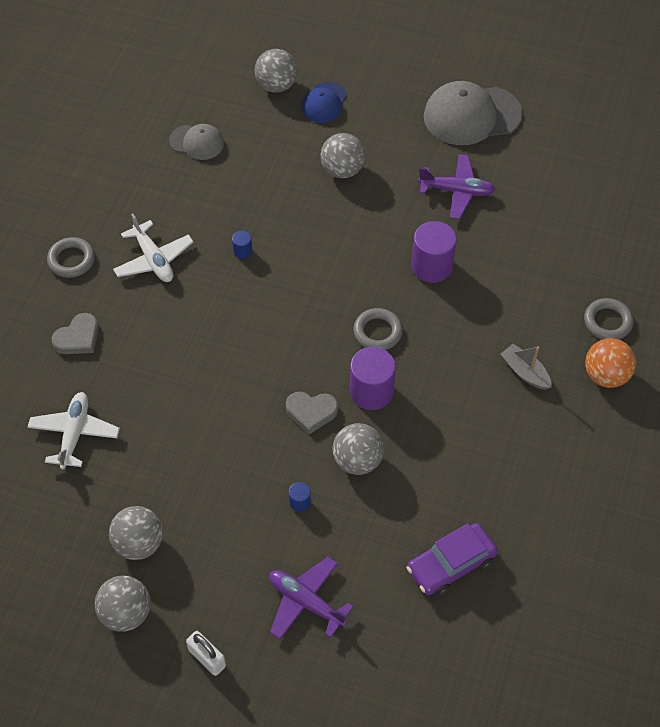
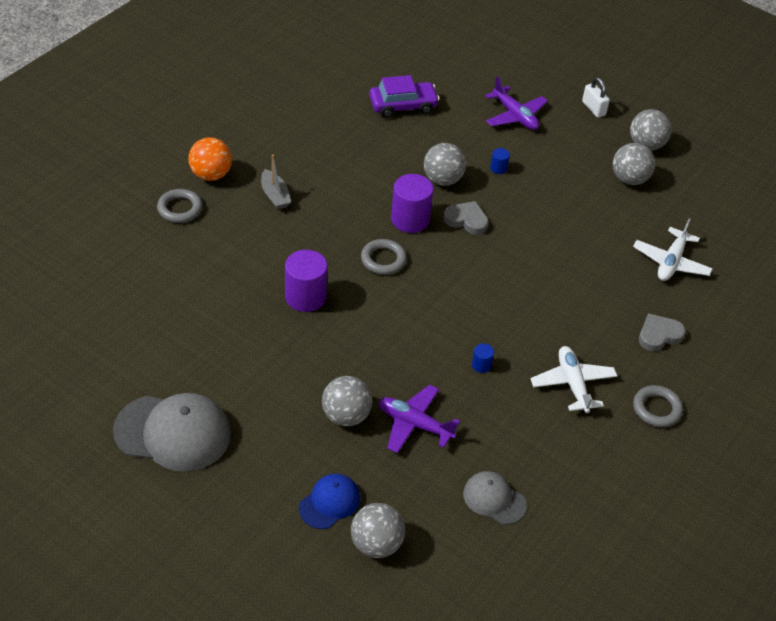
camera: 165 degrees left, 10 degrees down
purple plane [418,154,495,219] -> purple plane moved to [379,385,460,453]

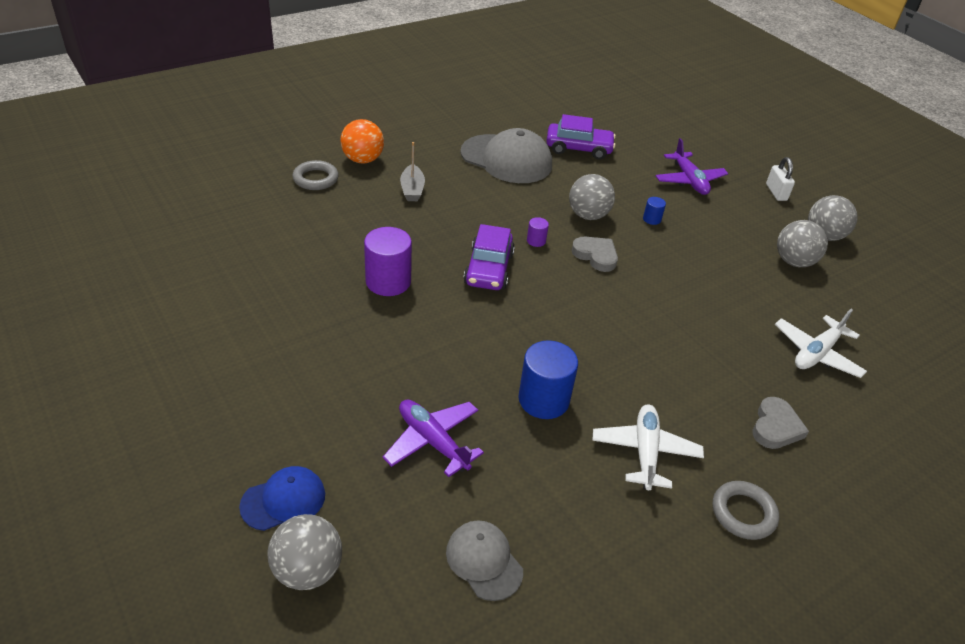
camera: 20 degrees right, 5 degrees down
grey cap [113,393,231,472] -> grey cap moved to [460,128,552,183]
grey ball [322,376,372,426] -> none
grey ring [361,239,407,275] -> purple car [464,224,515,290]
purple cylinder [391,174,433,233] -> purple cylinder [527,217,549,247], size x0.46
blue cylinder [472,343,494,373] -> blue cylinder [518,340,578,419], size x2.16
grey heart [639,313,686,351] -> grey heart turned 120 degrees clockwise [752,397,809,449]

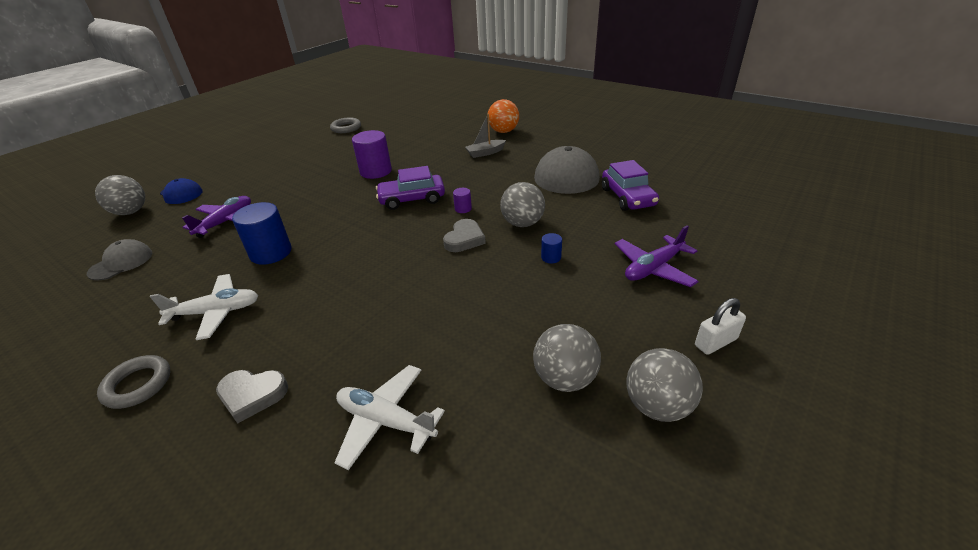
camera: 75 degrees right, 5 degrees down
grey ring [292,160,339,190] -> grey ring moved to [330,117,361,133]

